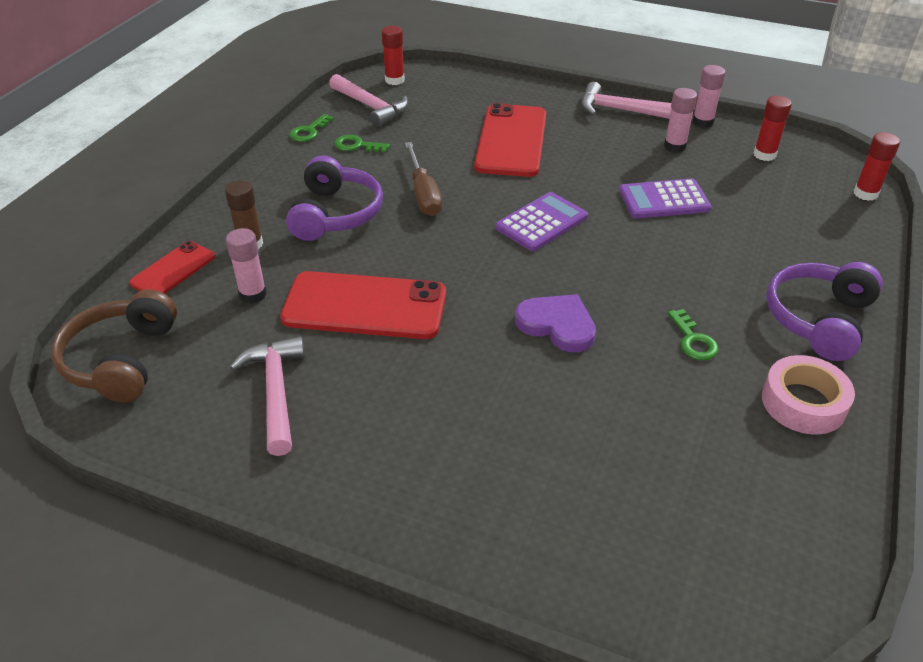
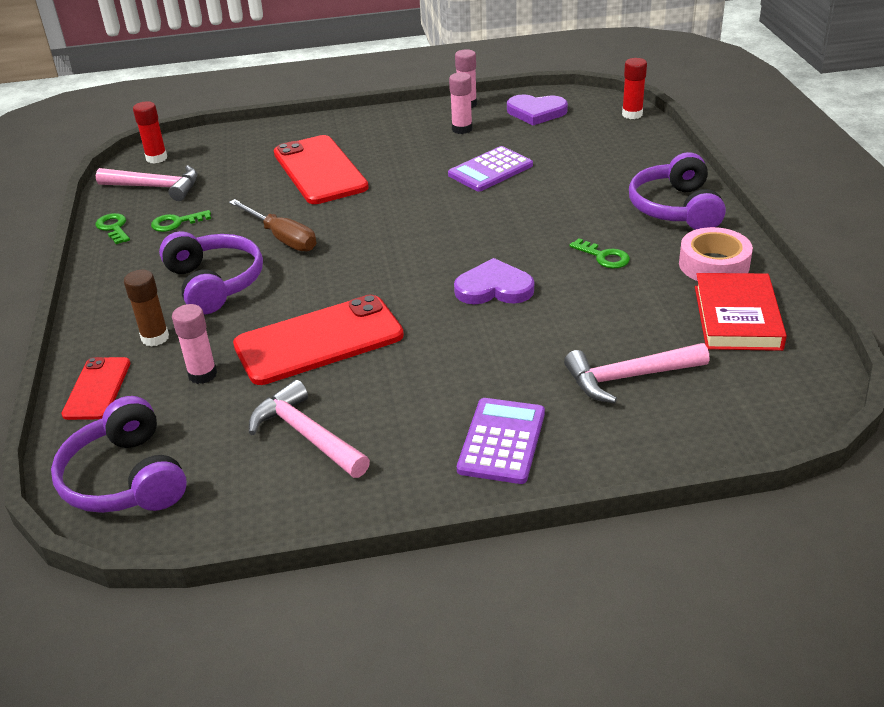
camera: 30 degrees left, 5 degrees down
brown headphones [51,289,177,403] -> purple headphones [51,396,187,513]
green key [289,114,334,142] -> green key turned 150 degrees clockwise [96,213,130,244]
purple calculator [495,192,588,251] -> purple calculator moved to [457,398,545,484]
pink hammer [581,82,671,119] -> pink hammer moved to [564,343,709,403]
red glue stick [753,96,792,161] -> purple heart [507,95,568,125]
none -> red book [695,273,787,351]

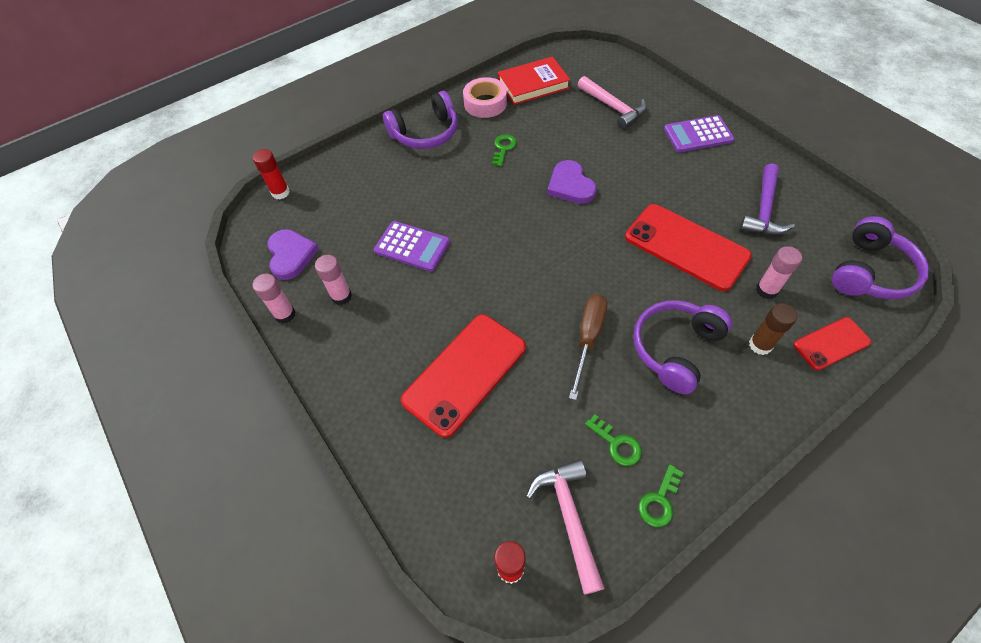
camera: 115 degrees left, 20 degrees up
pink hammer [249,380,370,478] -> purple hammer [740,163,795,235]

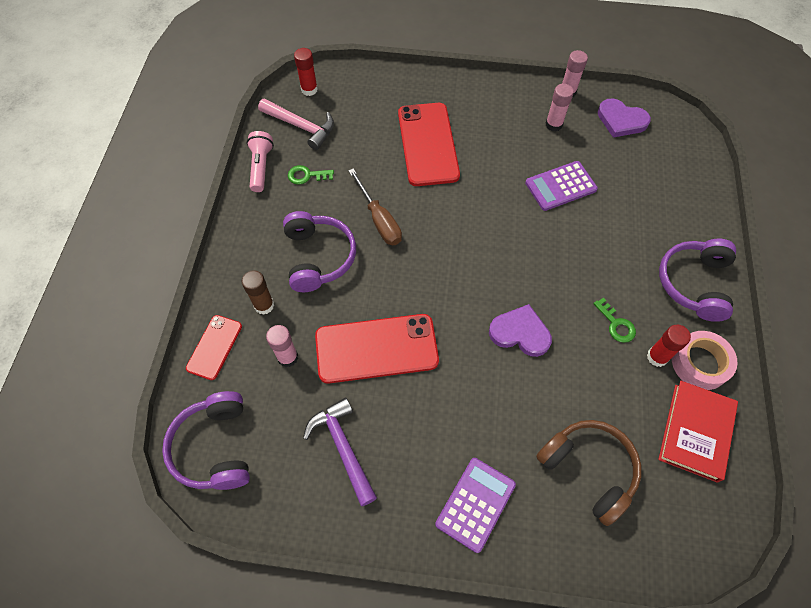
camera: 130 degrees right, 5 degrees up
red glue stick [253,149,290,199] -> red glue stick moved to [647,325,691,367]
pink hammer [578,76,647,129] -> brown headphones [536,420,641,526]
green key [639,464,684,527] -> pink flashlight [247,131,274,192]

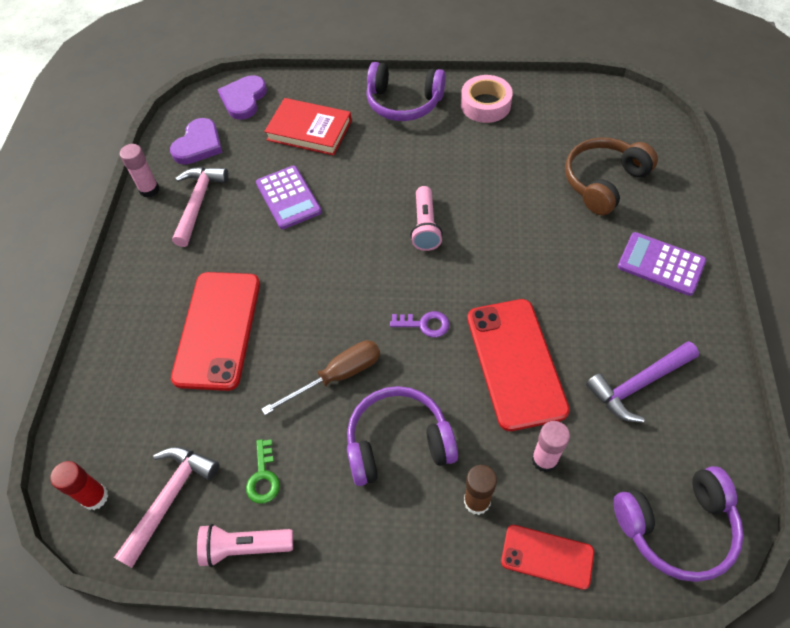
camera: 90 degrees left, 5 degrees down
red phone [398,103,460,186] -> red phone turned 75 degrees counterclockwise [171,272,260,391]
purple heart [489,304,552,357] -> purple heart moved to [218,75,267,120]
pink glue stick [546,84,574,132] -> pink hammer [172,167,229,247]
green key [593,298,636,343] -> none
red glue stick [647,325,691,367] -> none
red book [658,381,738,483] -> red book moved to [264,98,352,156]
none -> purple key [390,311,450,337]
none -> pink flashlight [410,186,443,251]

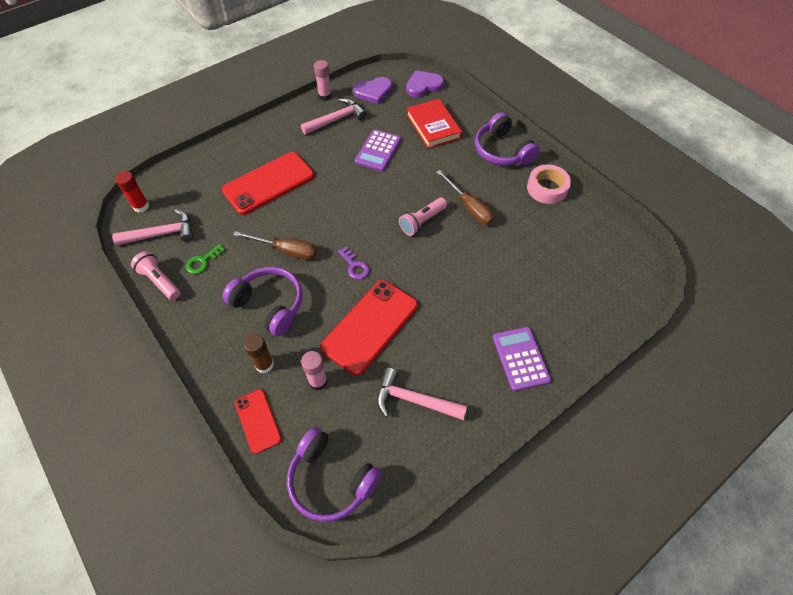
camera: 45 degrees right, 0 degrees up
brown headphones [565,137,658,215] -> none
purple hammer [586,341,699,423] -> pink hammer [377,368,467,420]
none -> brown screwdriver [436,170,495,225]

